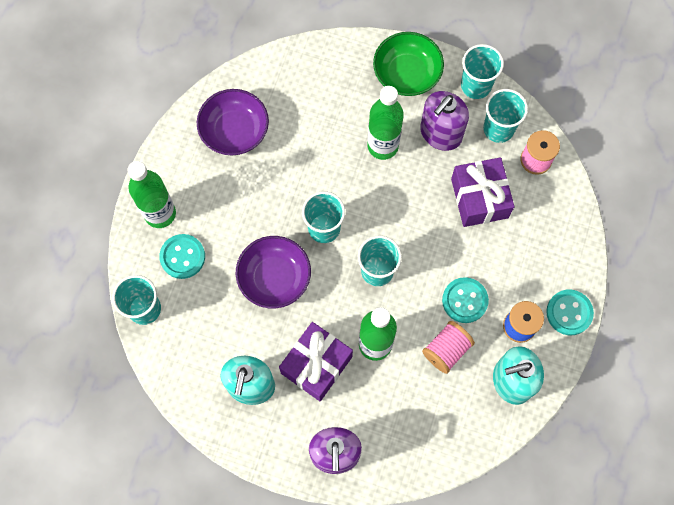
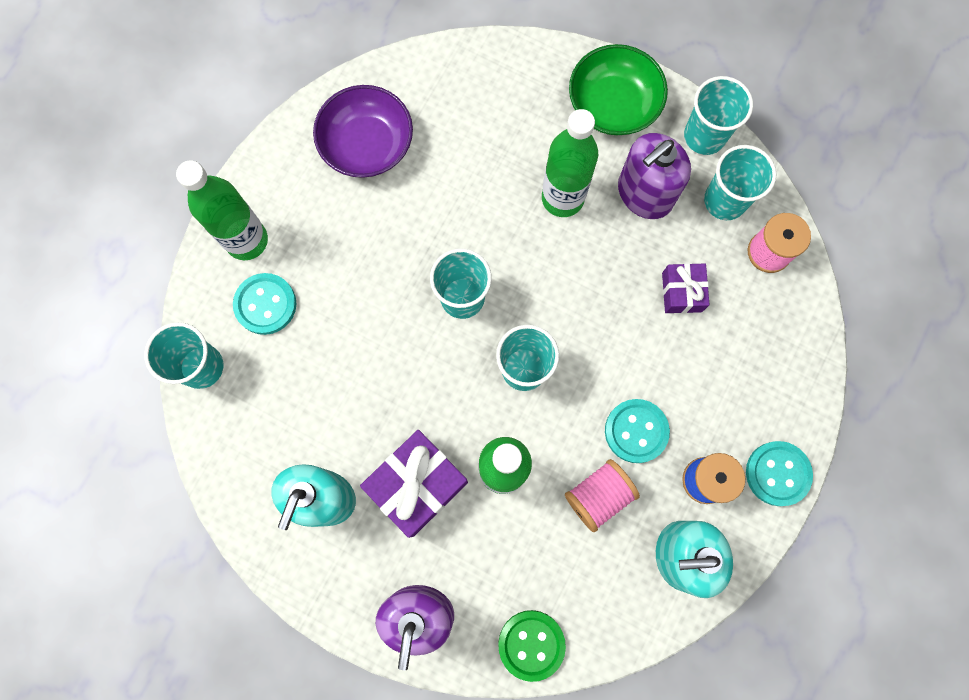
camera: 10 degrees right, 5 degrees up
purple bowl [236,236,311,308] -> none
purple gift [451,157,515,227] -> purple gift [662,263,710,313], size x0.58
none -> green button [498,610,566,682]

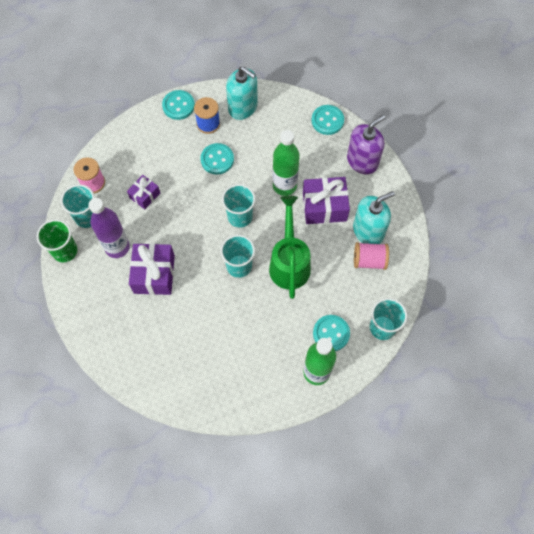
camera: 140 degrees left, 10 degrees down
purple bowl [313,85,413,178] -> none
green button [498,610,566,682] -> turquoise button [312,105,344,135]
green bottle [542,109,598,217] -> purple gift [129,243,175,295]
pink spool [565,459,640,532] -> pink spool moved to [354,242,389,270]
green bowl [569,44,668,135] -> none
purple soap dispenser [618,133,691,219] -> purple bottle [89,198,130,258]
turquoise cup [684,76,753,155] -> green cup [37,219,77,262]
none -> green watering can [269,196,311,299]

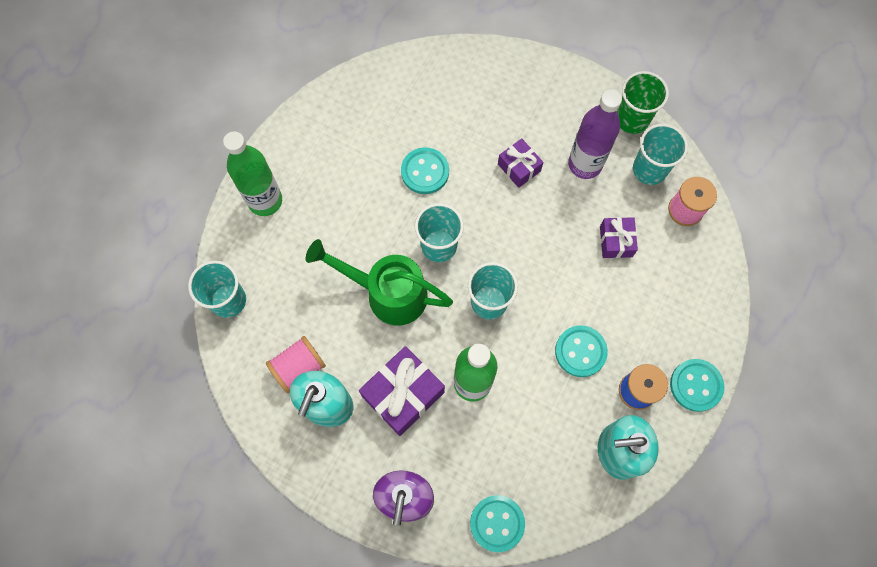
camera: 140 degrees right, 5 degrees up
purple gift [129,243,175,295] -> purple gift [498,138,543,188], size x0.58
green watering can [269,196,311,299] -> green watering can turned 150 degrees clockwise [306,239,453,325]
turquoise button [313,315,350,351] -> turquoise button moved to [401,147,449,194]

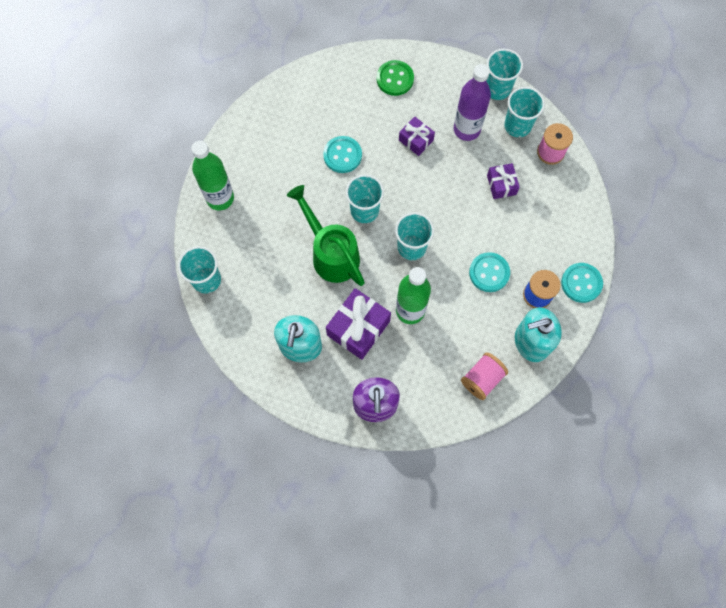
camera: 10 degrees left, 0 degrees up
pink spool [266,336,326,393] -> pink spool moved to [461,352,508,400]
green watering can [306,239,453,325] -> green watering can turned 45 degrees clockwise [287,185,365,286]
turquoise button [470,495,525,552] -> none
green cup [617,71,669,134] -> turquoise cup [486,49,523,100]
none -> green button [376,60,414,96]

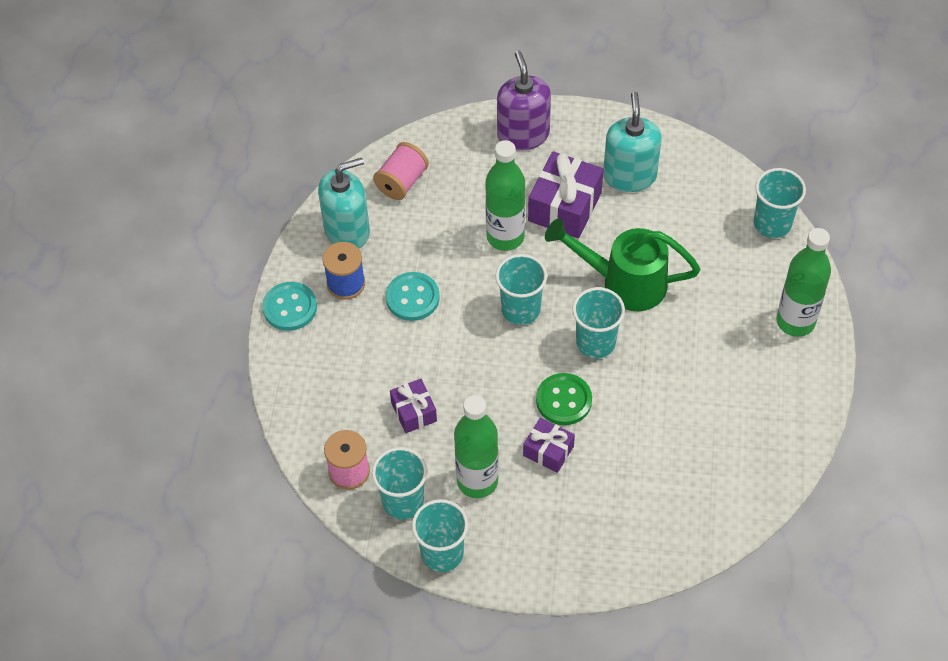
camera: 170 degrees right, 15 degrees down
green watering can [287,185,365,286] -> green watering can turned 150 degrees clockwise [545,218,700,311]
turquoise button [323,136,362,173] -> none
green button [376,60,414,96] -> green button moved to [536,373,592,425]
purple bottle [454,64,491,141] -> green bottle [454,395,499,498]

